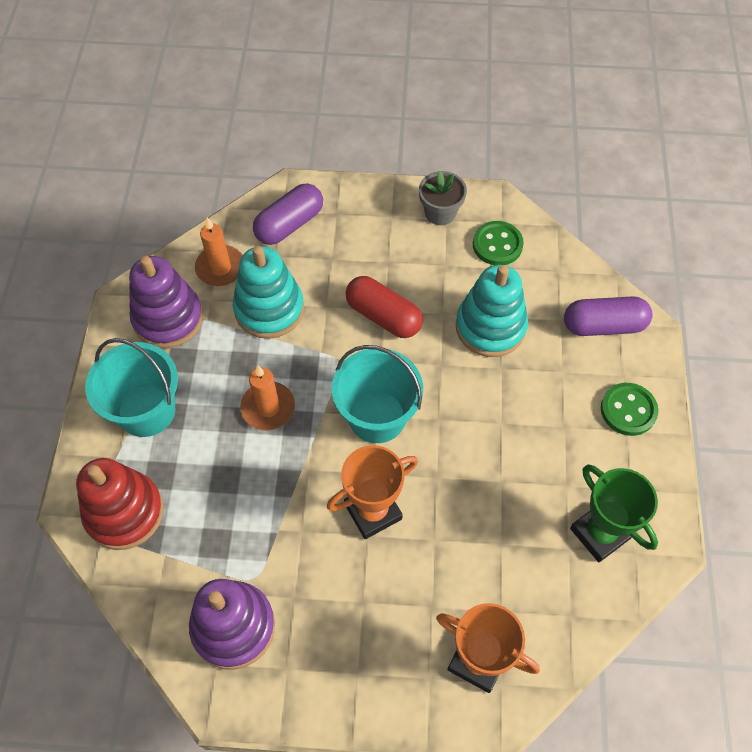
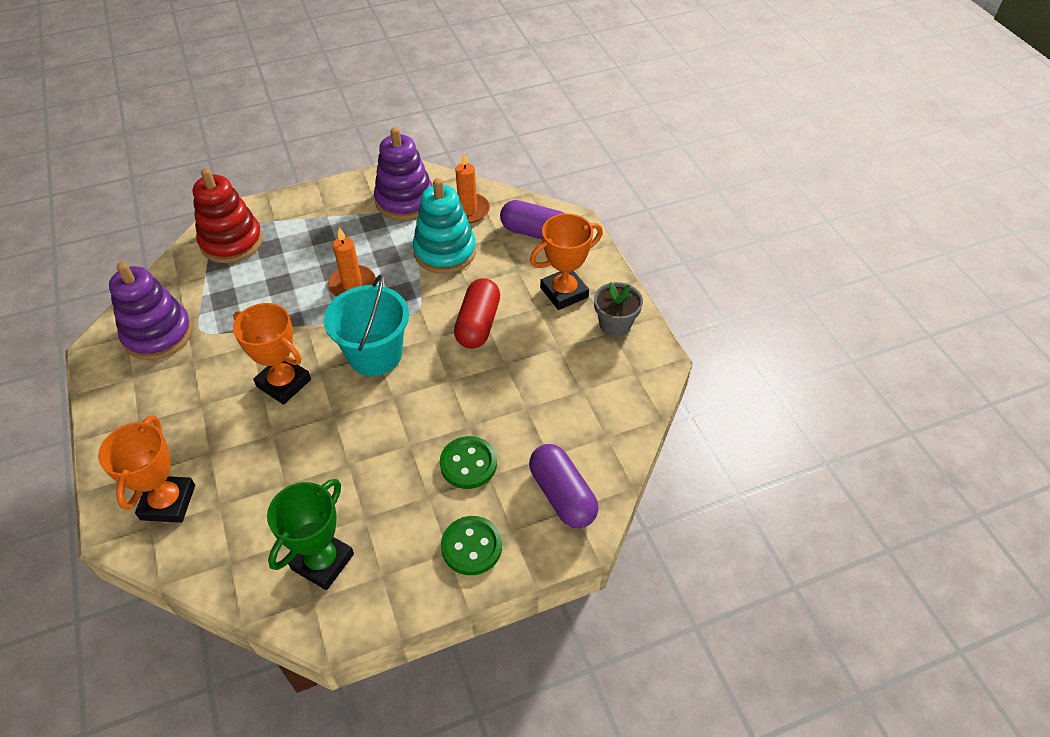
camera: 65 degrees right, 10 degrees down
turquoise bucket [85,338,178,437] -> none
turquoise stacking toy [456,265,528,357] -> none
green button [473,221,524,265] -> green button moved to [440,436,497,489]
none -> orange trophy [530,214,603,310]

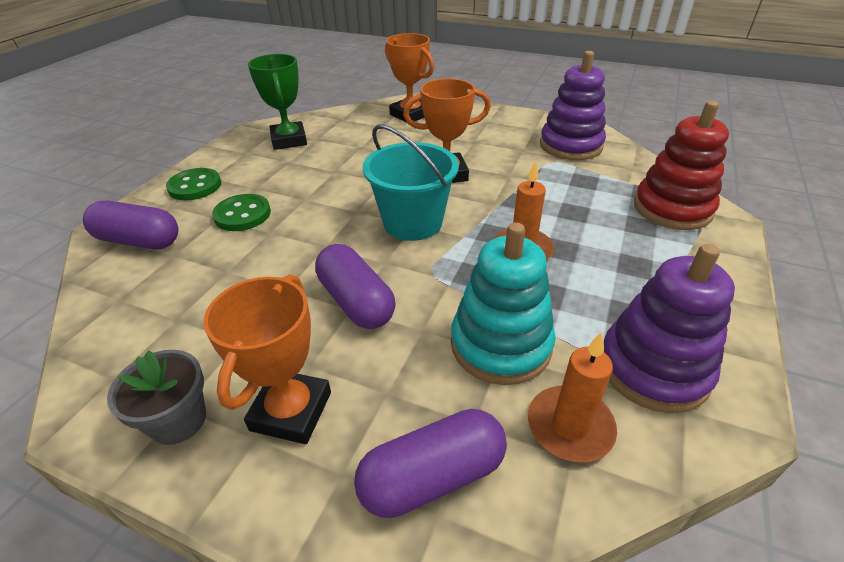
camera: 135 degrees right, 10 degrees down
red capsule [454,278,500,349] -> purple capsule [315,244,395,329]

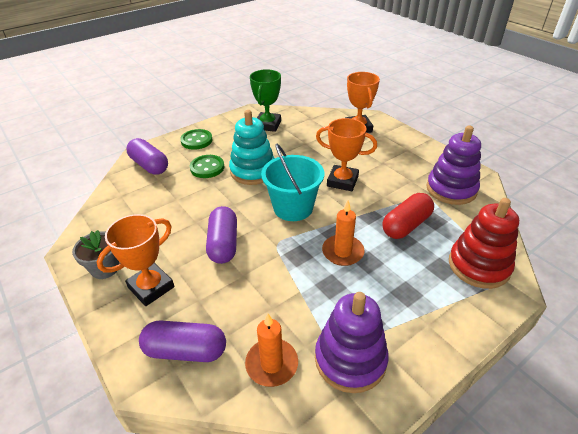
camera: 30 degrees right, 0 degrees up
turquoise stacking toy [451,222,555,385] -> turquoise stacking toy moved to [229,110,275,185]
none -> red capsule [382,193,434,239]

